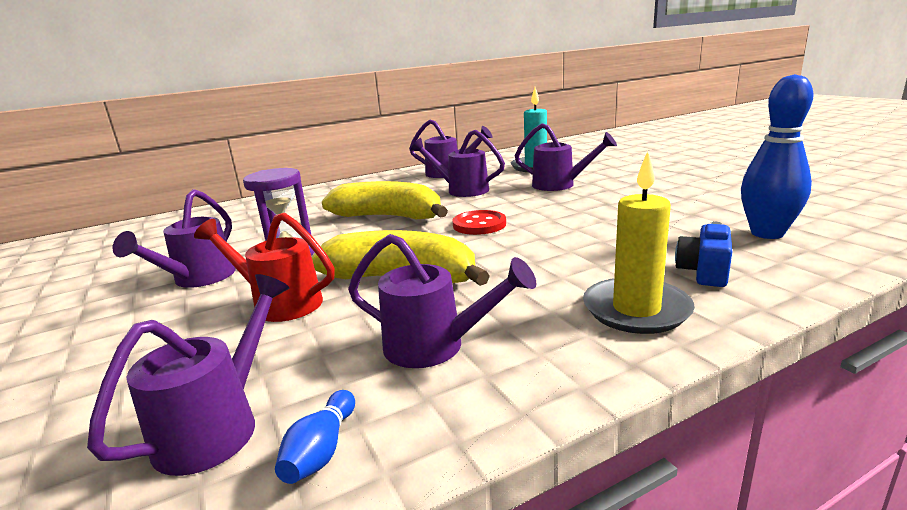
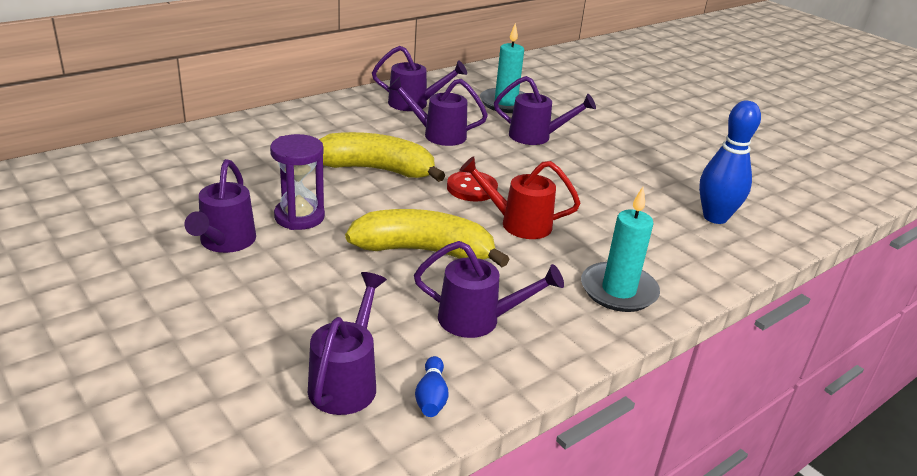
camera: 15 degrees left, 10 degrees up
red watering can [194,213,335,322] -> red watering can moved to [459,156,580,239]
yellow candle [583,151,695,334] -> turquoise candle [581,187,660,312]
blue camera [675,222,732,287] -> none

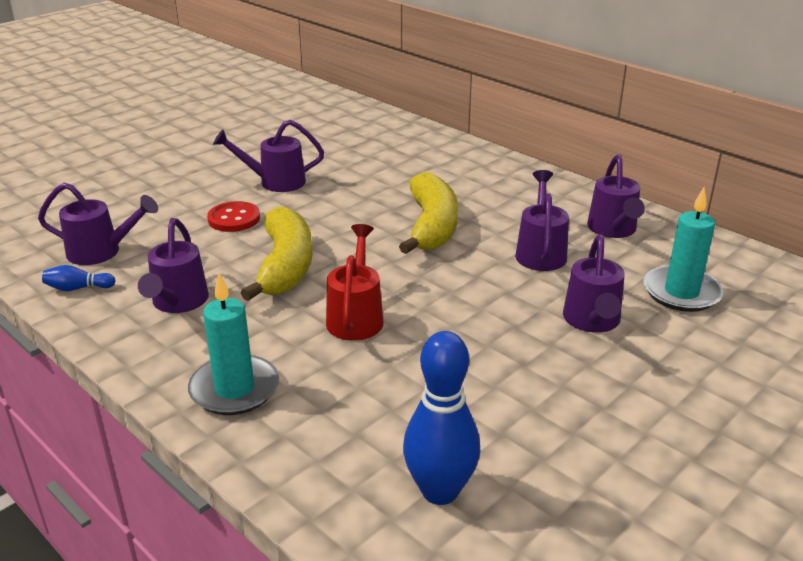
camera: 85 degrees right, 0 degrees up
purple hourglass [270,134,325,230] -> none
red button [447,172,498,201] -> red button moved to [207,201,260,232]

